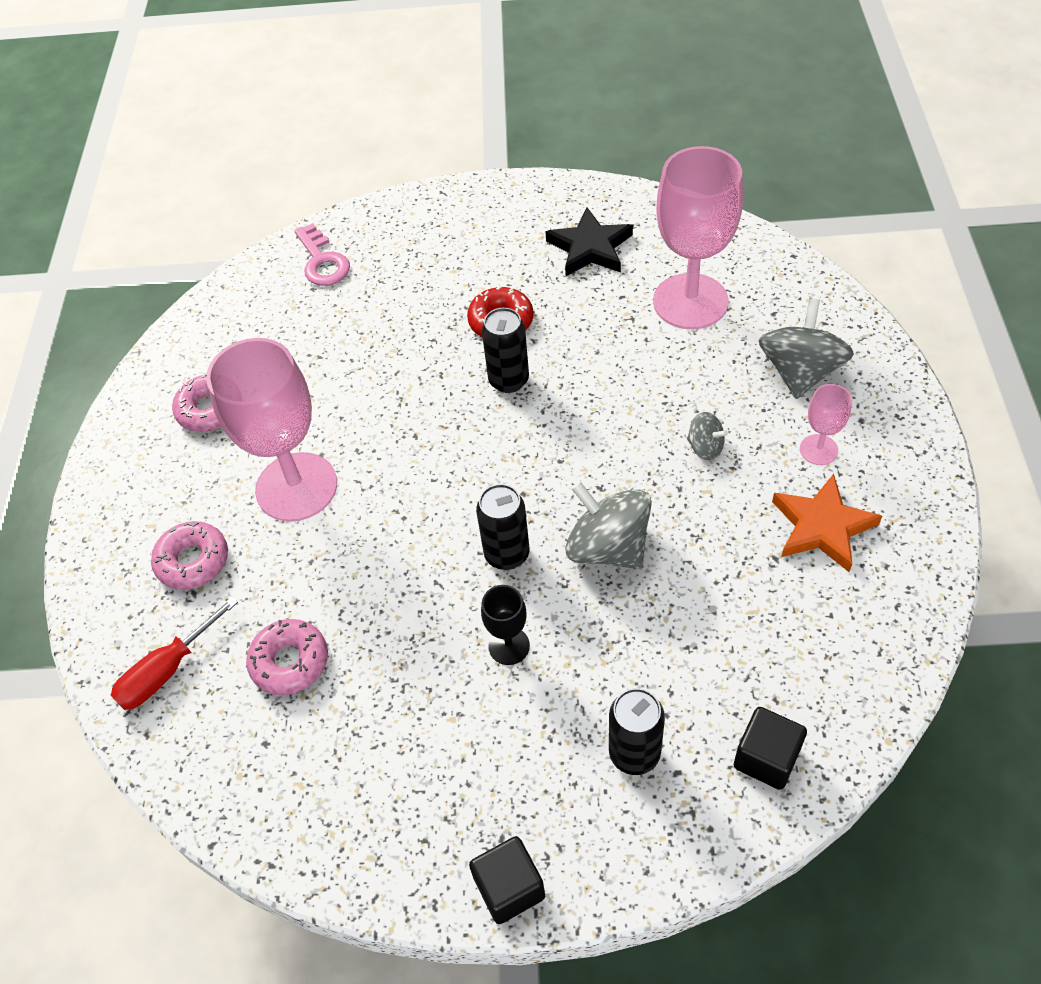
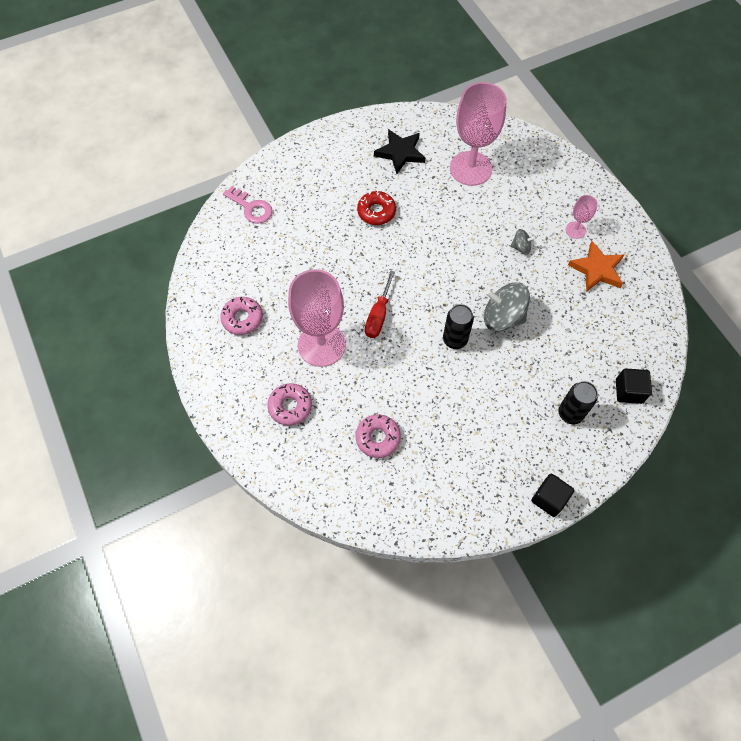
camera: 30 degrees left, 10 degrees up
red screwdriver [111,597,238,710] -> red screwdriver moved to [365,270,395,338]
black goblet [481,585,530,665] -> none
black can [482,308,529,393] -> none
grey spinning top [759,298,854,399] -> none

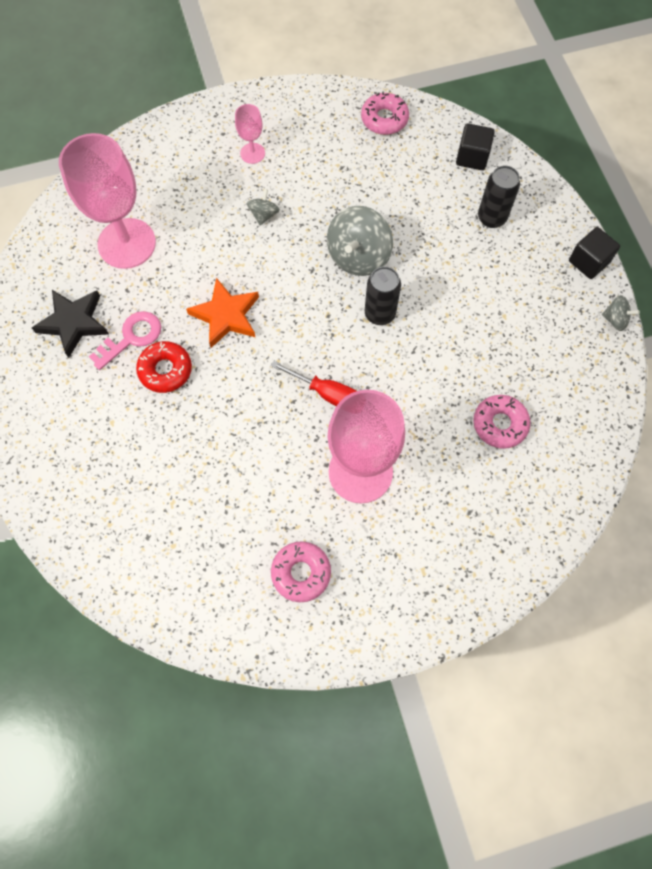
camera: 80 degrees left, 5 degrees up
pink key [223,186,272,224] -> pink key moved to [89,311,161,370]
pink donut [267,383,312,426] -> pink donut moved to [361,91,409,135]
orange star [568,241,625,292] -> orange star moved to [186,278,259,348]
none -> grey spinning top [602,295,640,331]

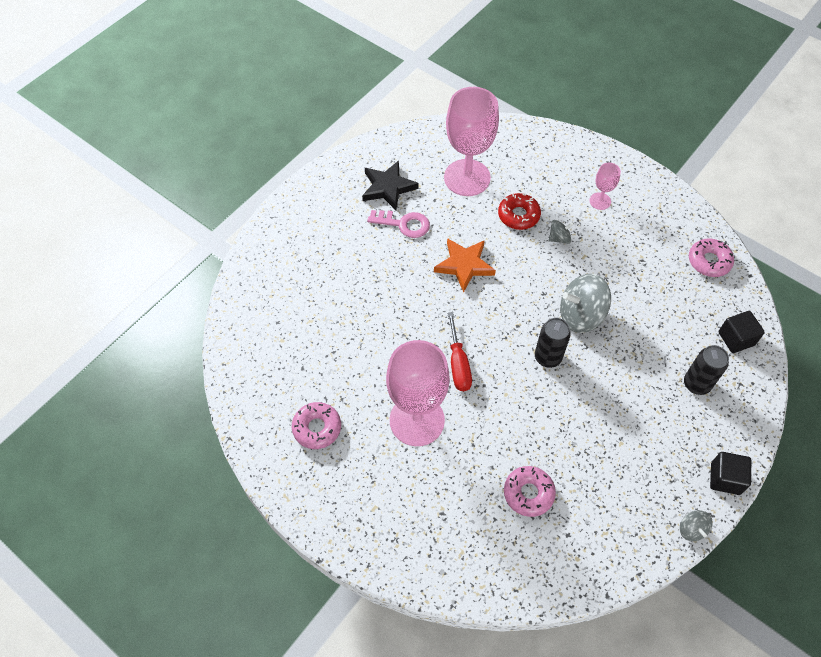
camera: 55 degrees right, 10 degrees down
red donut [136,341,192,393] -> red donut moved to [498,193,541,230]

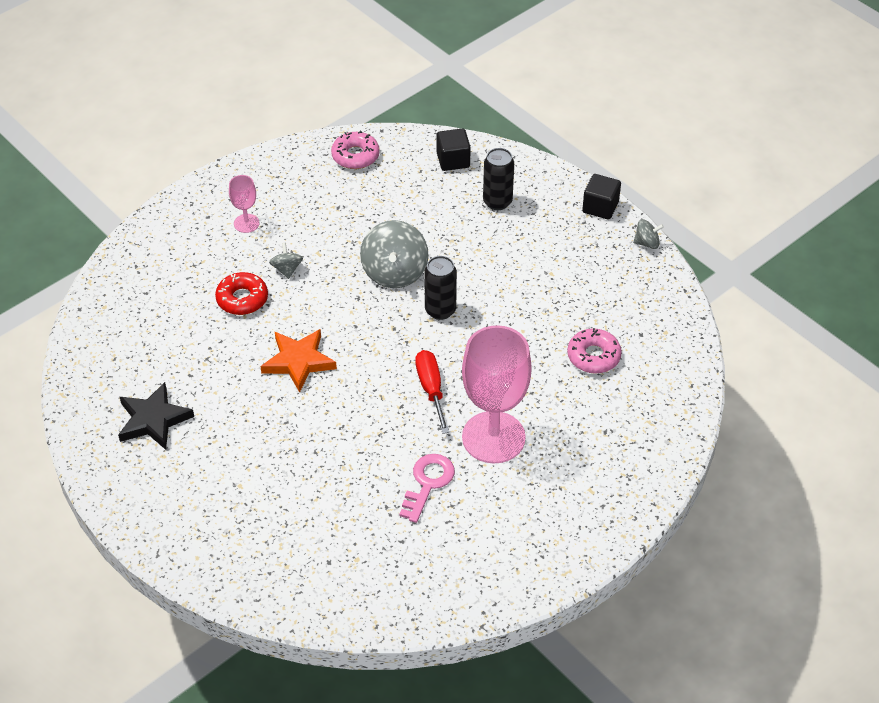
camera: 80 degrees left, 10 degrees down
pink donut [292,402,341,449] -> none
pink key [367,210,430,238] -> pink key moved to [399,454,455,523]
pink goblet [444,87,499,196] -> none
red screwdriver [448,312,472,391] -> red screwdriver turned 105 degrees counterclockwise [415,350,449,434]

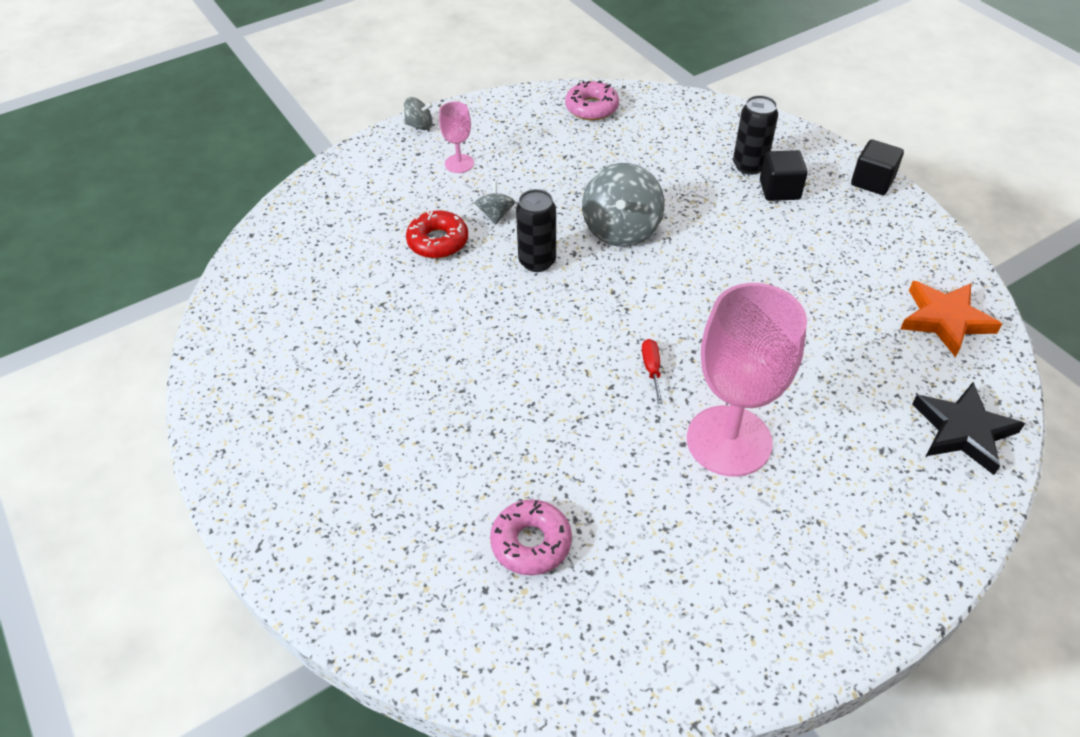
camera: 10 degrees right, 0 degrees up
black star [118,382,194,450] -> black star moved to [912,382,1025,475]
orange star [260,329,337,393] -> orange star moved to [900,281,1002,358]
pink key [399,454,455,523] -> none
red screwdriver [415,350,449,434] -> red screwdriver [642,339,663,404], size x0.61
black can [424,256,457,320] -> black can moved to [516,189,556,272]
black cube [437,129,471,171] -> black cube moved to [760,150,808,201]
pink donut [567,328,622,373] -> pink donut moved to [490,500,572,575]
grey spinning top [633,219,664,249] -> grey spinning top moved to [404,97,432,130]

